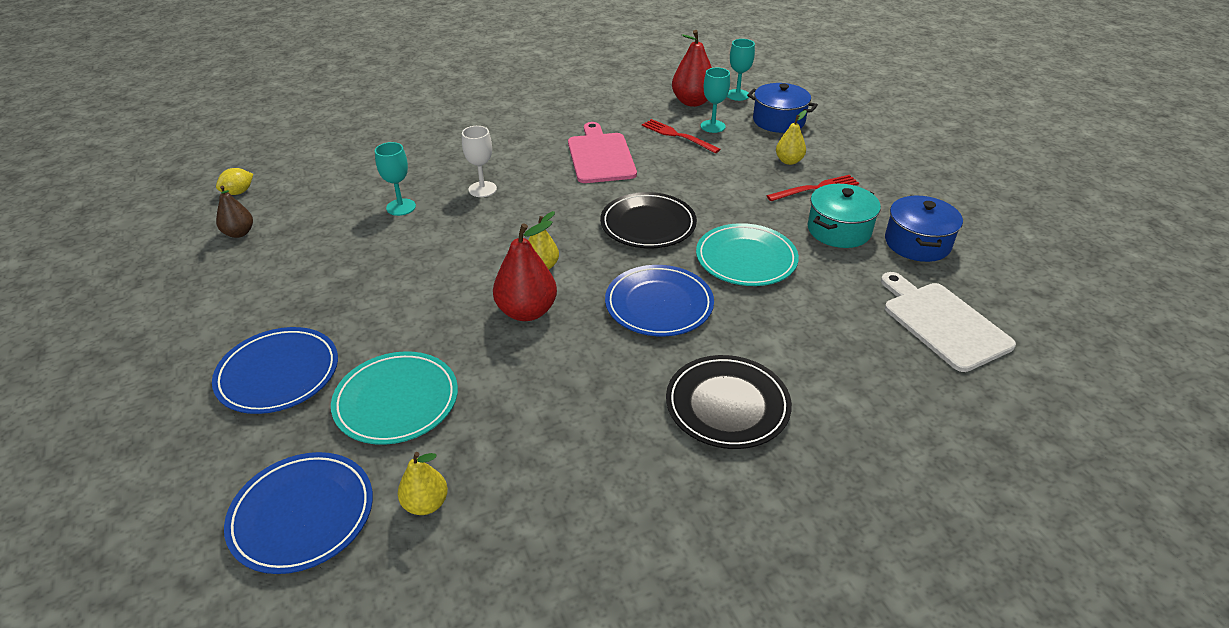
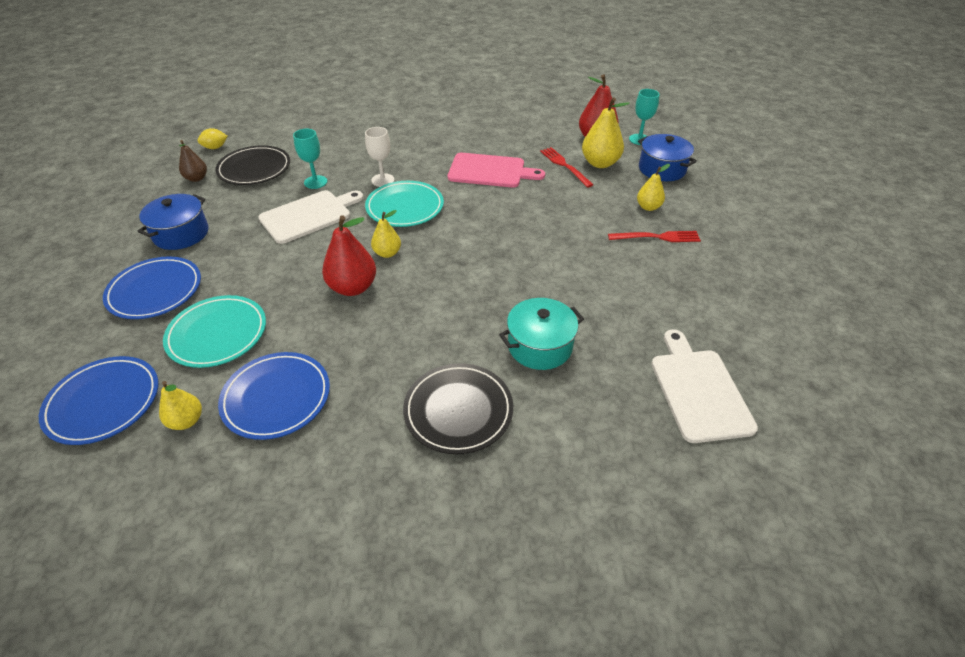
camera: 20 degrees right, 5 degrees up
pink cutting board [568,122,637,183] -> pink cutting board turned 90 degrees clockwise [448,153,545,188]
black plate [600,192,697,249] -> black plate moved to [215,145,290,185]
blue plate [605,265,714,337] -> blue plate moved to [218,352,330,440]
turquoise plate [696,223,799,286] -> turquoise plate moved to [365,181,444,227]
turquoise goblet [701,68,730,133] -> yellow pear [582,97,630,168]
turquoise pot [808,184,881,248] -> turquoise pot moved to [499,298,584,370]
blue pot [885,195,963,262] -> blue pot moved to [137,194,209,250]
none -> white cutting board [259,190,364,244]

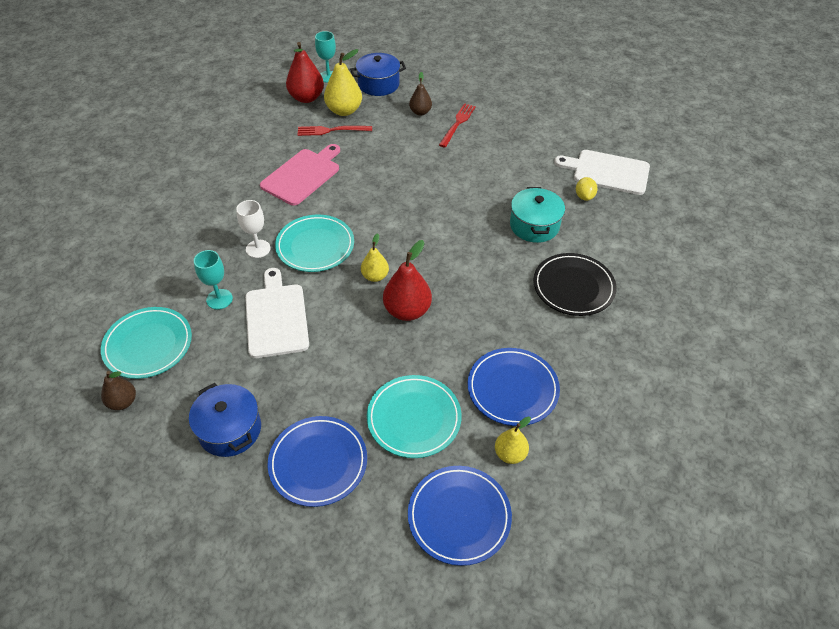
camera: 65 degrees left, 5 degrees up
yellow lemon [198,128,227,149] -> yellow lemon moved to [576,177,598,201]
black plate [215,145,290,185] -> turquoise plate [101,307,192,379]
yellow pear [637,164,670,211] -> brown pear [409,72,432,116]

